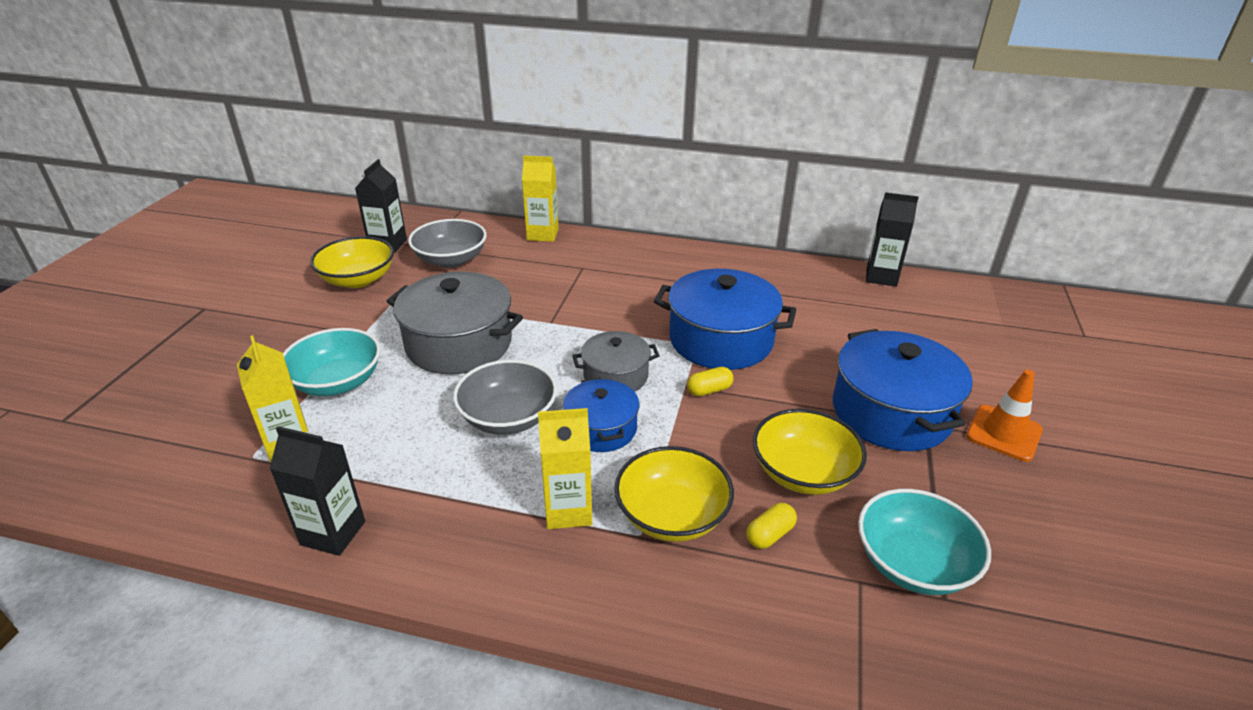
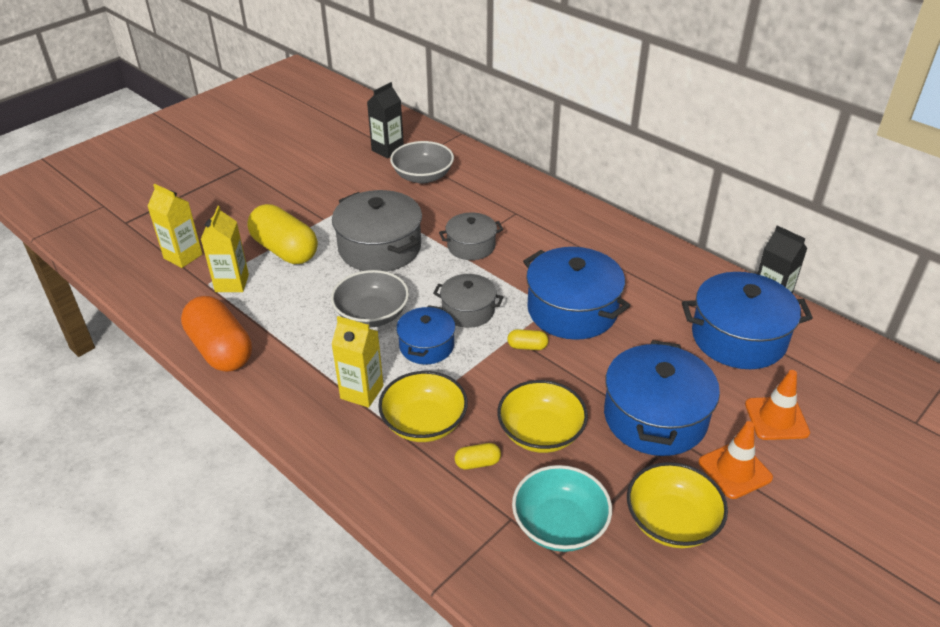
camera: 30 degrees right, 5 degrees up
black carton [269,426,365,556] -> orange capsule [181,296,252,372]
turquoise bowl [283,328,381,396] -> yellow capsule [247,204,318,264]
yellow bowl [310,236,394,288] -> yellow bowl moved to [627,462,728,548]
yellow carton [522,155,559,242] -> yellow carton moved to [147,184,202,268]
none -> grey pot [439,213,503,260]
none -> blue pot [682,272,813,369]
none -> orange traffic cone [745,370,810,440]

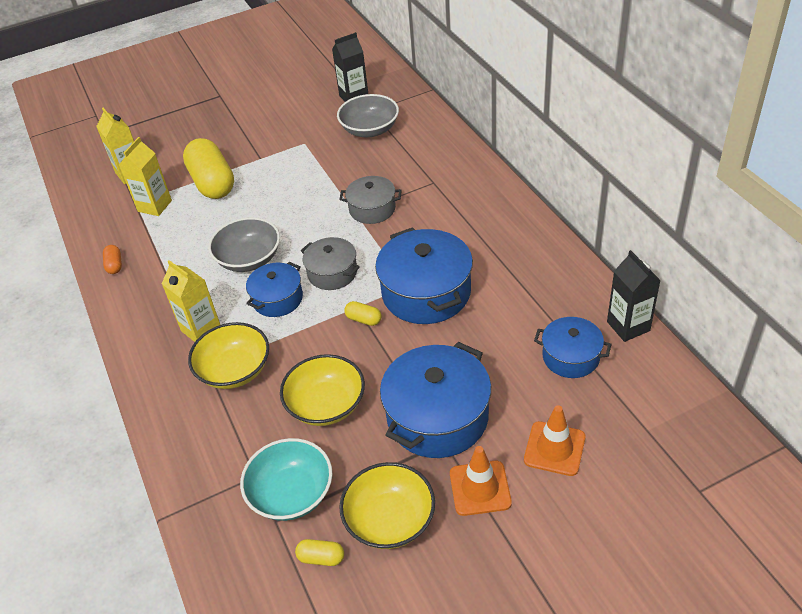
camera: 25 degrees right, 5 degrees up
orange capsule [181,296,252,372] -> orange capsule [103,245,122,274], size x0.42
grey pot [332,190,422,272] -> none
yellow capsule [455,443,501,470] -> yellow capsule moved to [295,539,344,566]
blue pot [682,272,813,369] -> blue pot [534,317,612,378], size x0.58

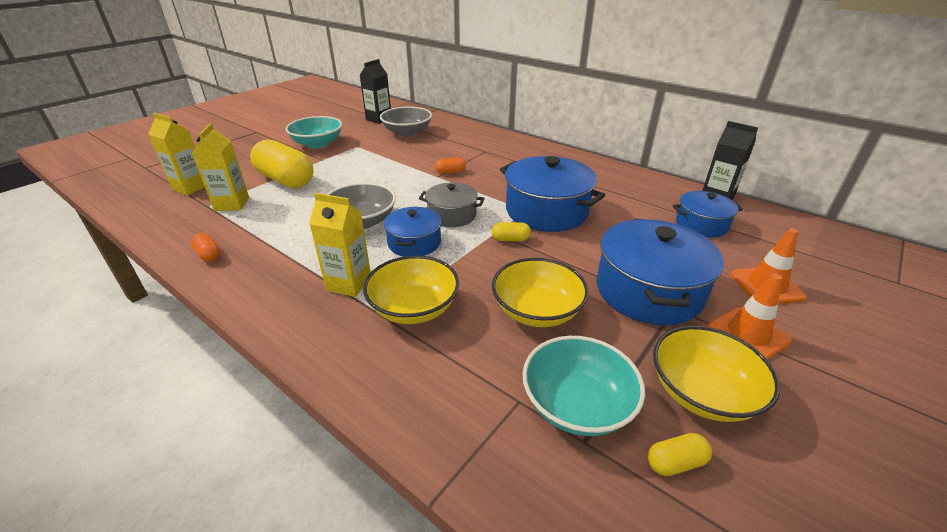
camera: 30 degrees left, 10 degrees down
grey pot [339,176,402,224] -> orange capsule [435,157,466,174]
none -> turquoise bowl [286,116,342,148]

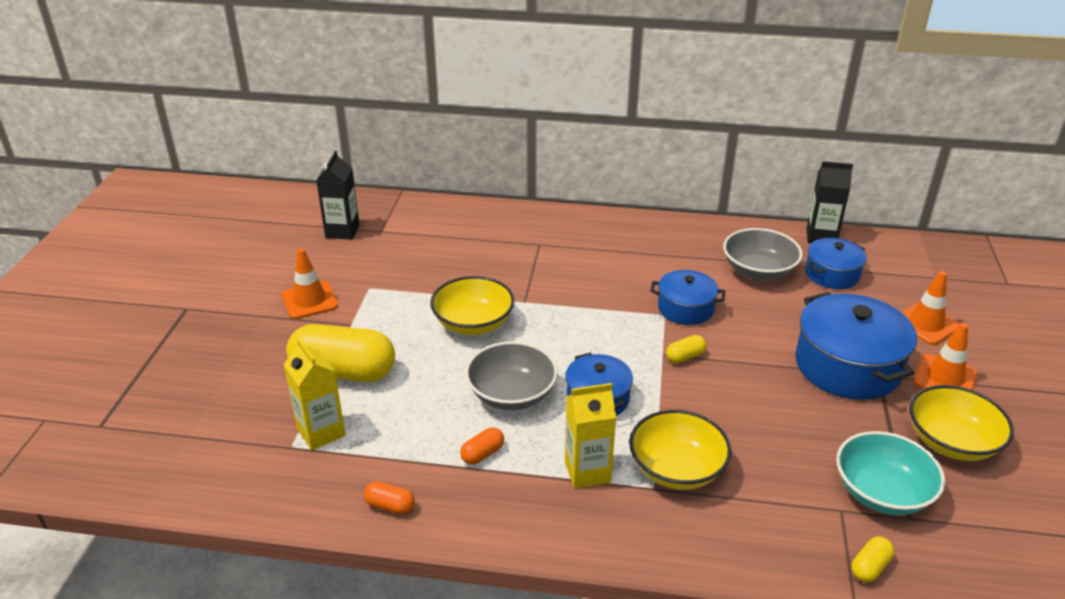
camera: 30 degrees left, 0 degrees up
yellow carton [148,113,205,195] -> none
turquoise bowl [286,116,342,148] -> orange traffic cone [282,248,338,319]
grey bowl [380,106,432,137] -> grey bowl moved to [723,228,803,280]
grey pot [419,182,484,227] -> none
orange capsule [435,157,466,174] -> orange capsule moved to [460,427,504,464]
yellow bowl [492,258,589,327] -> yellow bowl moved to [430,276,515,335]
blue pot [500,156,605,232] -> blue pot [650,270,725,325], size x0.58
yellow capsule [647,433,712,476] -> yellow capsule moved to [852,536,894,582]

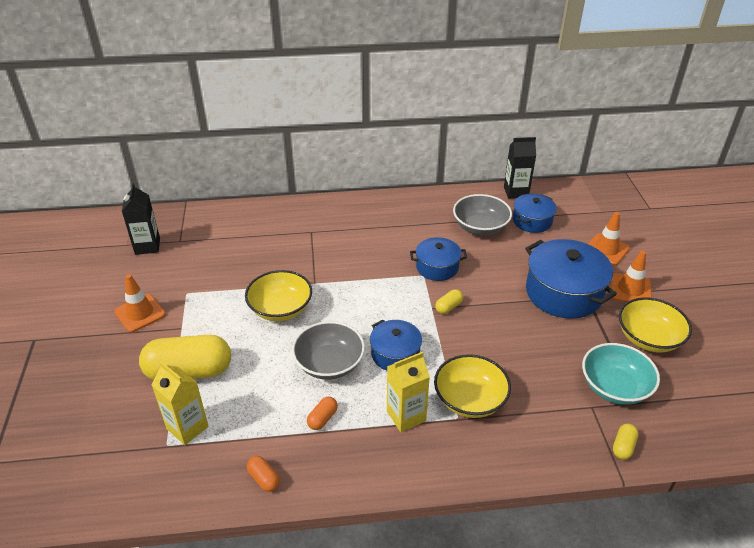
camera: 15 degrees left, 5 degrees up
orange capsule [364,481,415,514] -> orange capsule turned 45 degrees clockwise [247,456,280,492]

